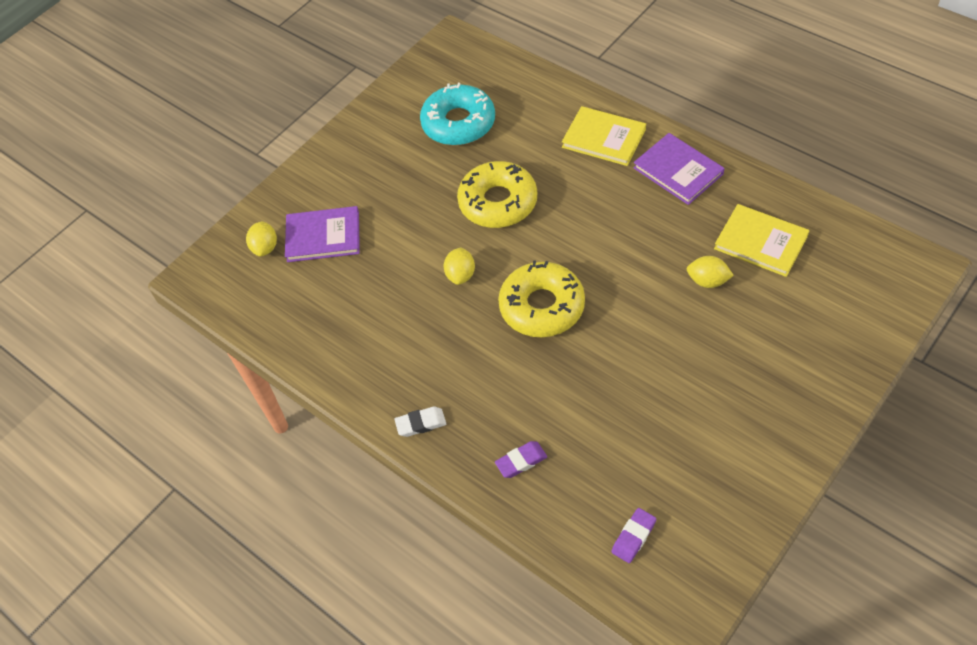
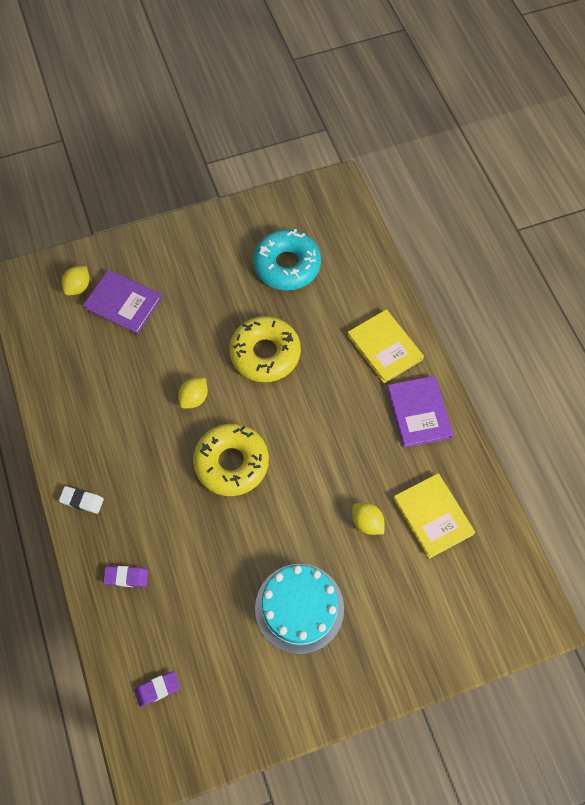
camera: 25 degrees right, 10 degrees up
none -> turquoise cake [255,564,344,654]

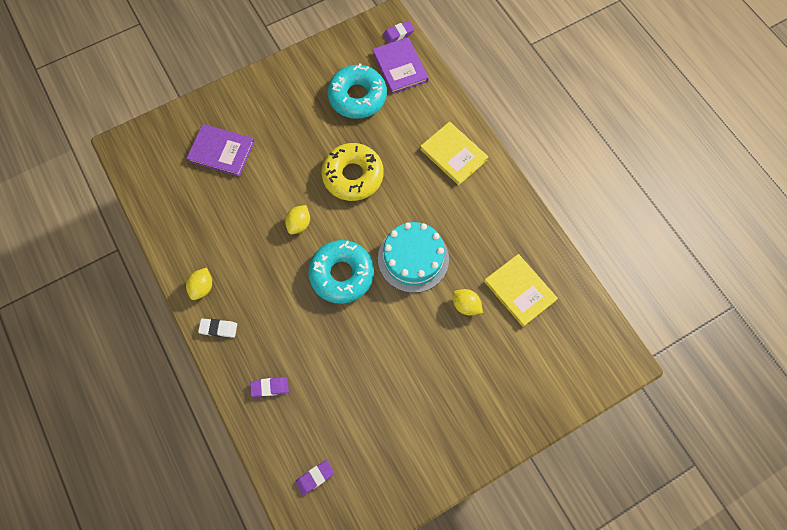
camera: 10 degrees left, 5 degrees up
yellow lemon [62,266,89,295] -> yellow lemon moved to [186,268,212,300]
yellow donut [193,424,269,496] -> turquoise donut [308,240,374,304]
turquoise cake [255,564,344,654] -> turquoise cake moved to [378,222,449,293]
purple book [387,376,453,448] -> purple book moved to [373,37,429,94]
none -> purple eraser [383,21,415,44]

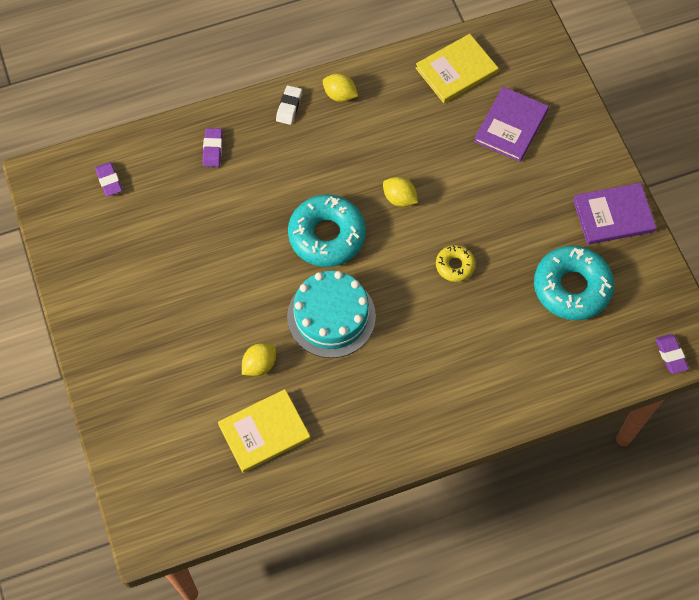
camera: 100 degrees right, 5 degrees down
yellow donut [321,143,384,201] -> yellow donut [436,245,475,282], size x0.50
purple book [373,37,429,94] -> purple book moved to [573,183,656,245]
yellow book [420,122,488,185] -> yellow book moved to [416,34,498,103]

